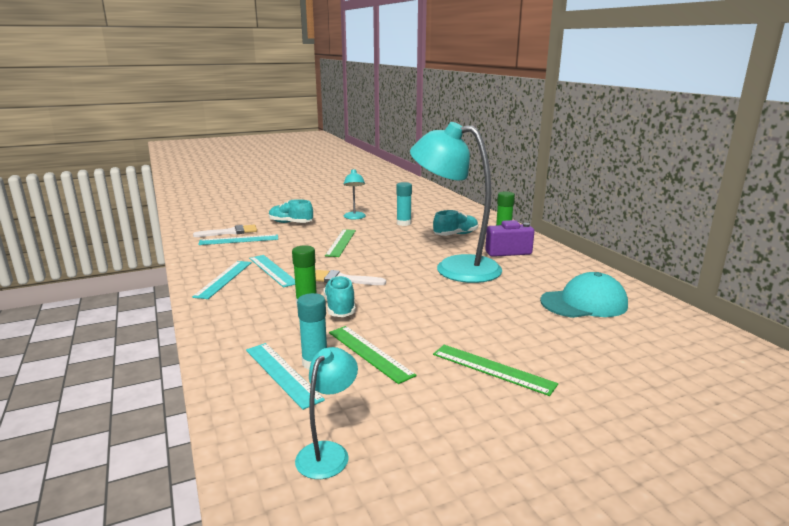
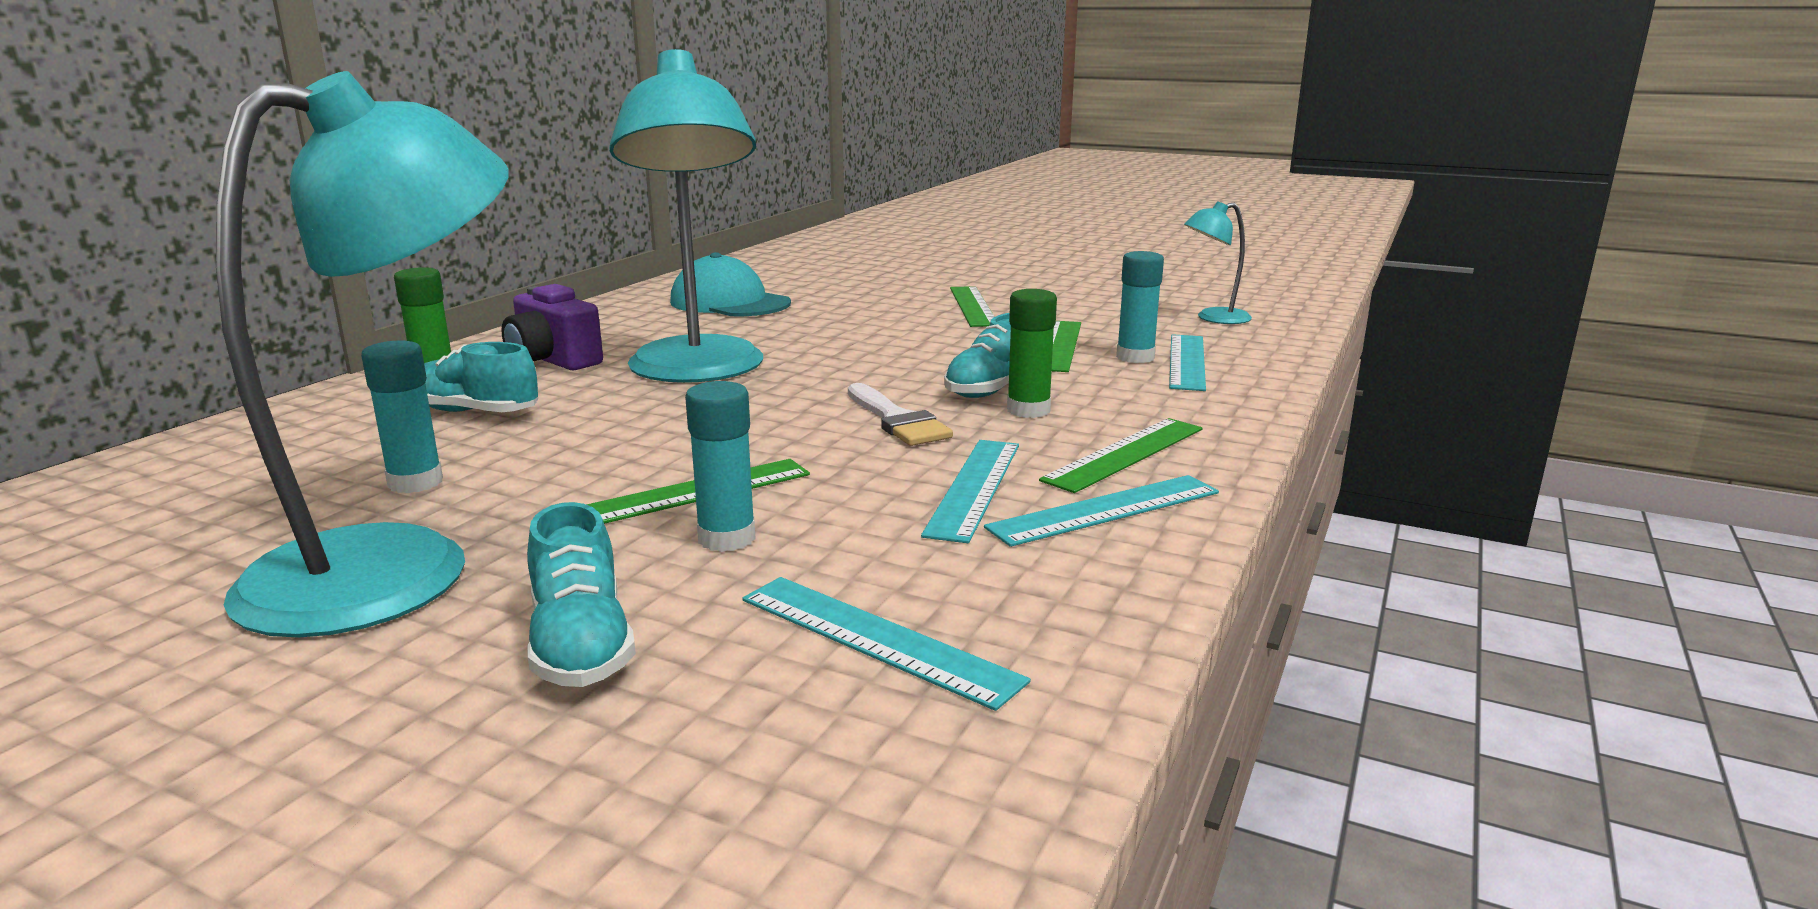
camera: 130 degrees left, 0 degrees up
white brush [193,224,257,237] -> none
turquoise lamp [343,169,366,219] -> turquoise lamp [216,71,509,638], size x2.23
none -> turquoise glue stick [685,381,756,552]
none -> green ruler [1039,418,1203,493]

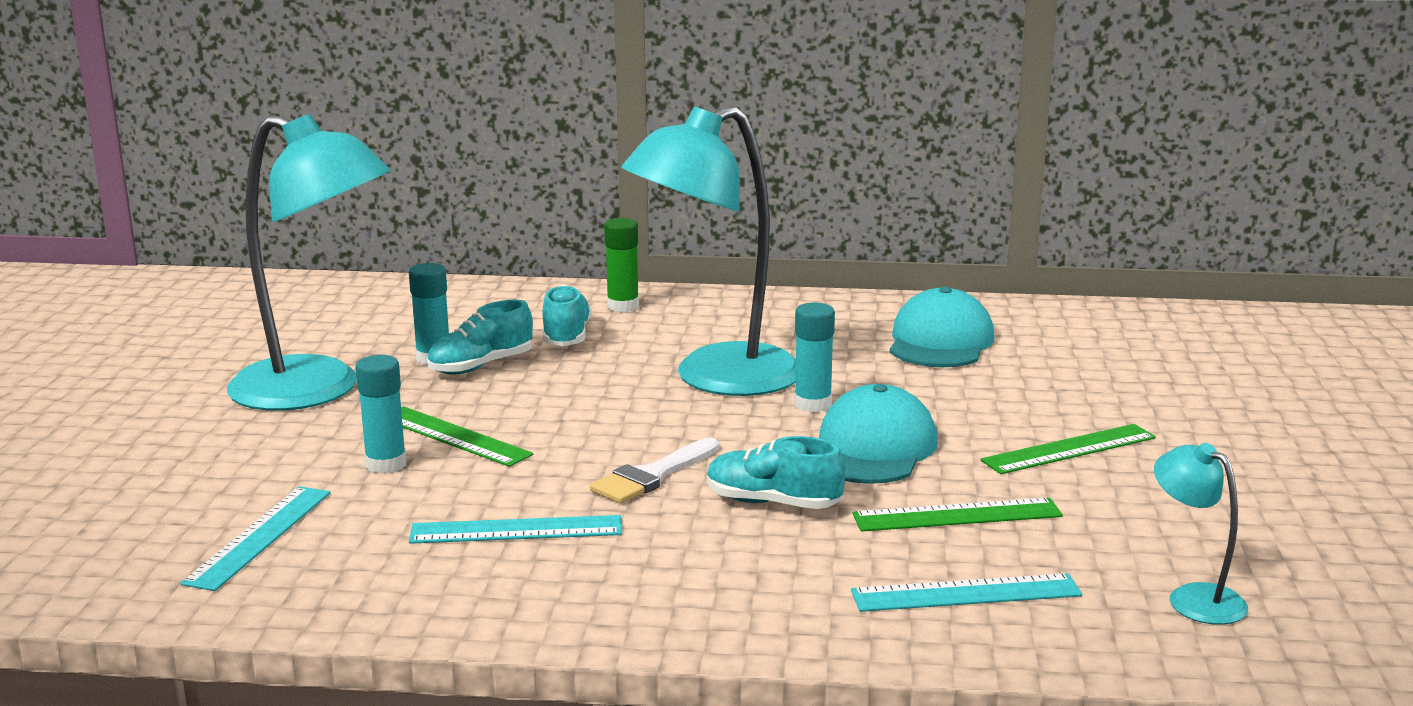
camera: 70 degrees right, 0 degrees up
purple camera [501,284,603,370] -> none
turquoise shoe [527,502,636,687] -> turquoise shoe moved to [427,300,533,375]
turquoise ruler [984,475,1219,547] -> none
green glue stick [1007,289,1057,418] -> none
green ruler [1039,418,1203,493] -> none
turquoise glue stick [1116,251,1164,363] -> turquoise glue stick moved to [794,303,835,412]
none -> turquoise cap [819,384,938,484]

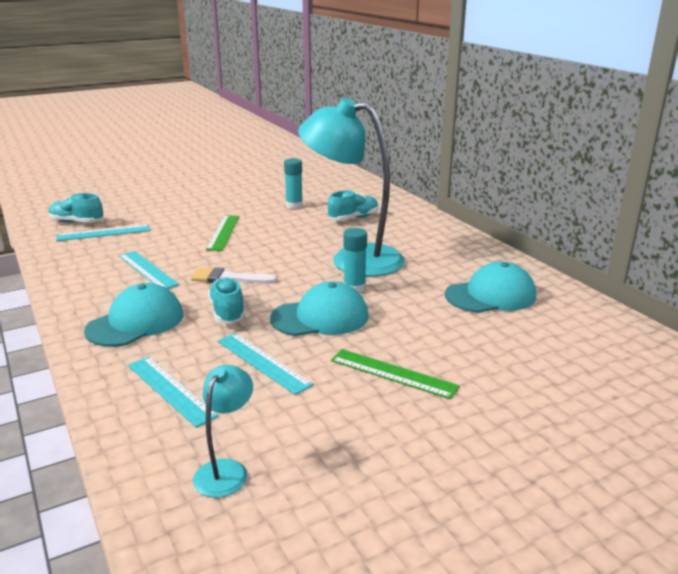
camera: 55 degrees right, 5 degrees up
turquoise lamp [227,114,391,411] -> none
turquoise glue stick [356,355,407,474] -> none
turquoise shoe [427,300,533,375] -> turquoise shoe moved to [49,193,103,223]
green glue stick [604,218,639,312] -> none
green ruler [852,498,1063,532] -> turquoise ruler [217,333,314,395]
none -> turquoise cap [84,283,183,347]

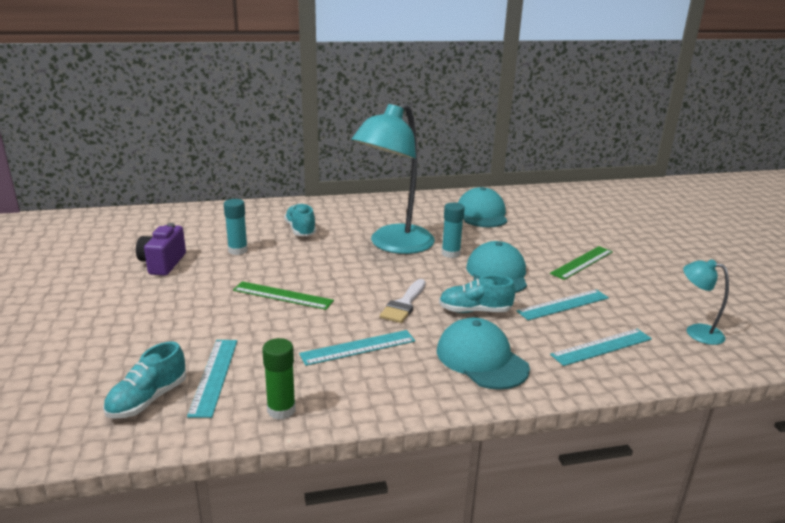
camera: 75 degrees left, 0 degrees up
none -> purple camera [136,223,186,276]
none -> green glue stick [262,338,296,420]

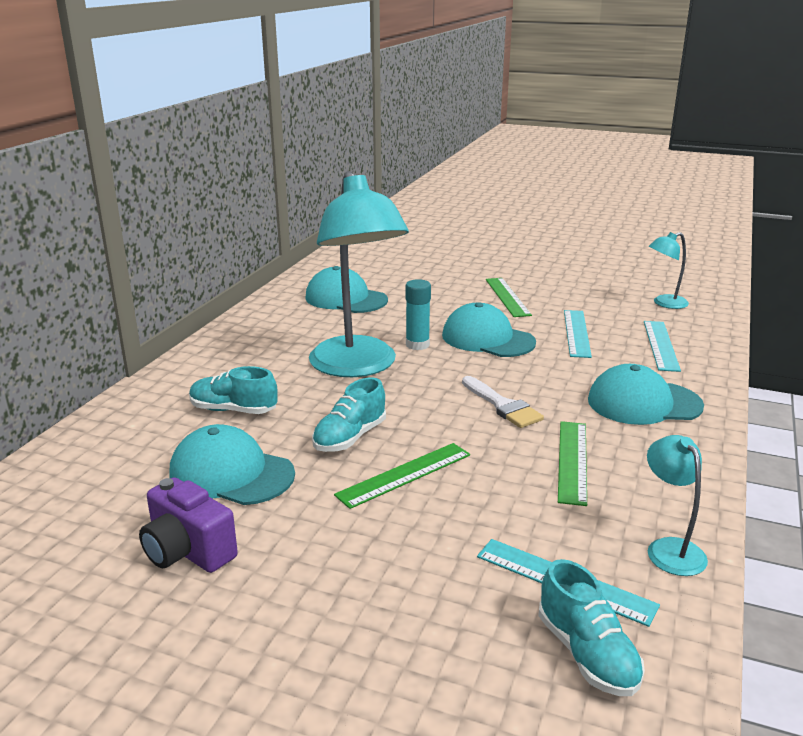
camera: 55 degrees left, 0 degrees up
turquoise glue stick [224,199,248,255] -> turquoise cap [169,424,295,505]
green glue stick [262,338,296,420] -> turquoise lamp [647,435,708,576]
turquoise ruler [299,330,415,366] -> green ruler [558,421,587,506]
turquoise shoe [439,275,515,313] -> turquoise shoe moved to [312,377,386,452]

